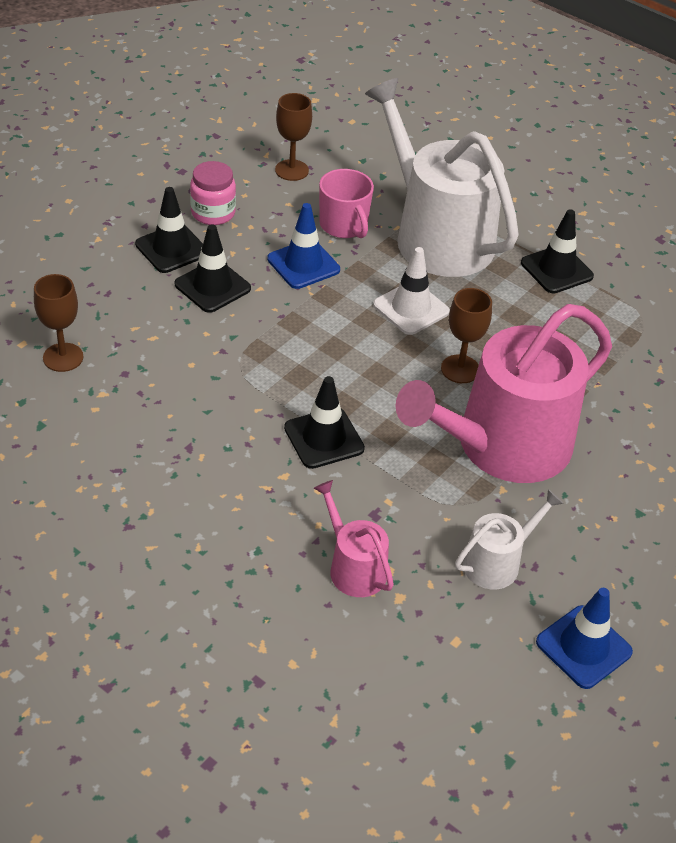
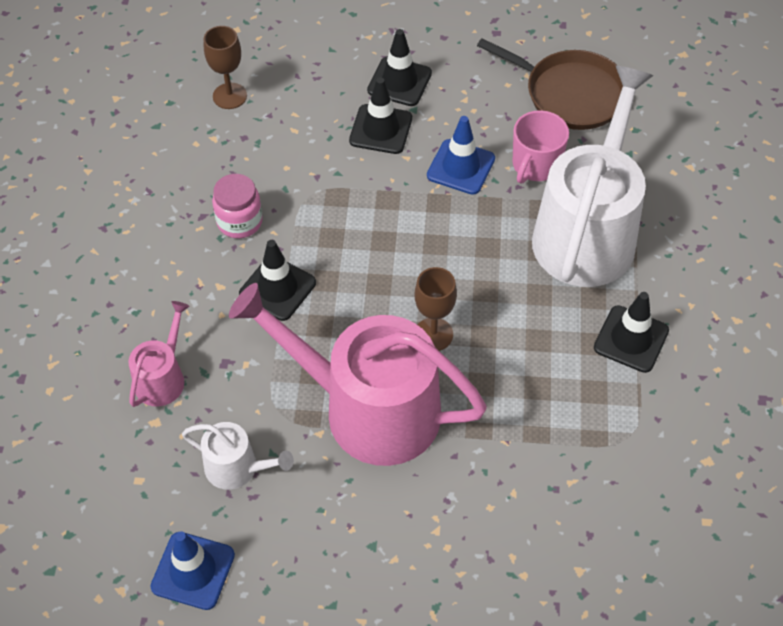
camera: 60 degrees right, 10 degrees up
pink jar [190,161,236,225] -> pink jar moved to [212,174,263,238]
brown goblet [275,93,312,181] -> brown pan [477,38,623,130]
white traffic cone [373,247,450,335] -> none

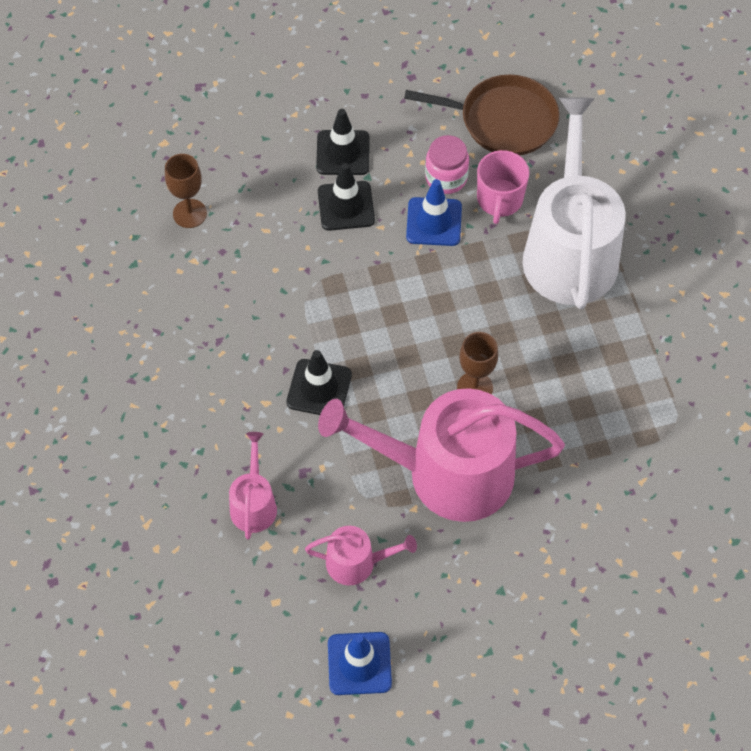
camera: 20 degrees left, 5 degrees up
white watering can [182,422,294,490] -> pink watering can [305,526,417,585]
pink jar [212,174,263,238] -> pink jar moved to [425,135,469,194]
black traffic cone [594,292,669,373] -> none

